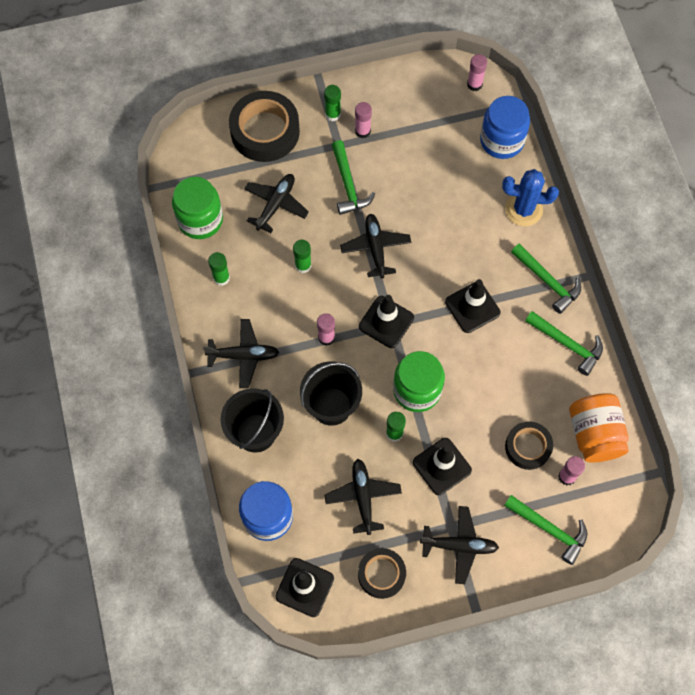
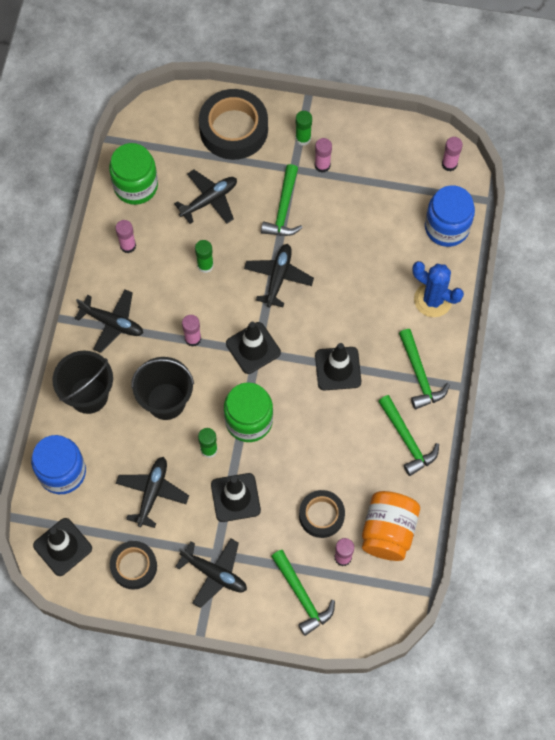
camera: 25 degrees right, 0 degrees up
green glue stick [208,252,230,286] -> pink glue stick [115,220,136,253]

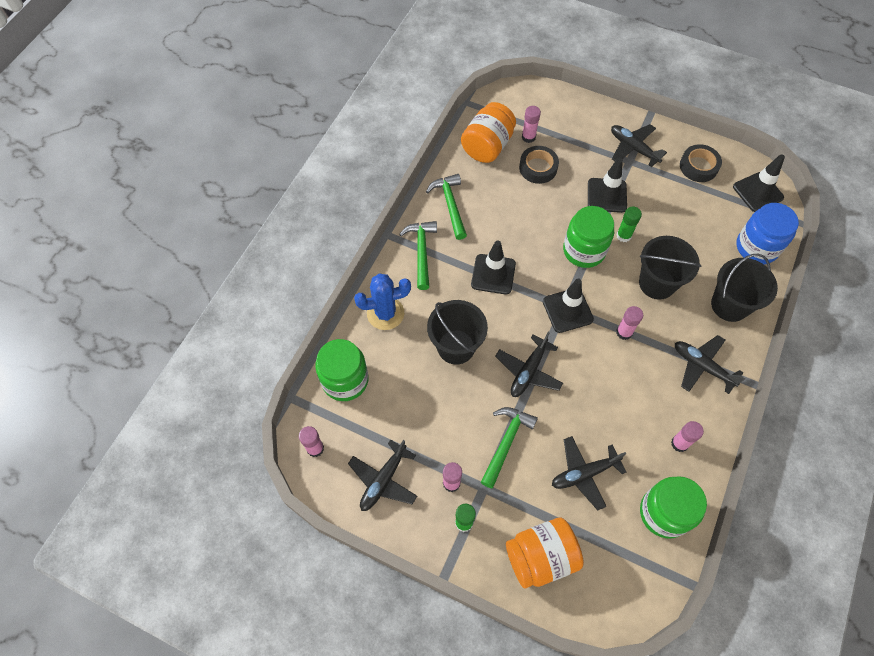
camera: 165 degrees left, 5 degrees down
black plane [116,457,189,528] -> black plane moved to [348,440,417,511]
green glue stick [195,240,213,273] -> none
black tape [199,89,268,160] -> orange jar [506,518,584,589]
green hammer [271,550,335,636] -> none
blue cactus [412,261,464,317] -> blue cactus turned 60 degrees counterclockwise [354,273,411,330]
blue jar [425,185,475,247] -> green jar [315,339,369,401]
none -> black bucket [427,300,488,365]

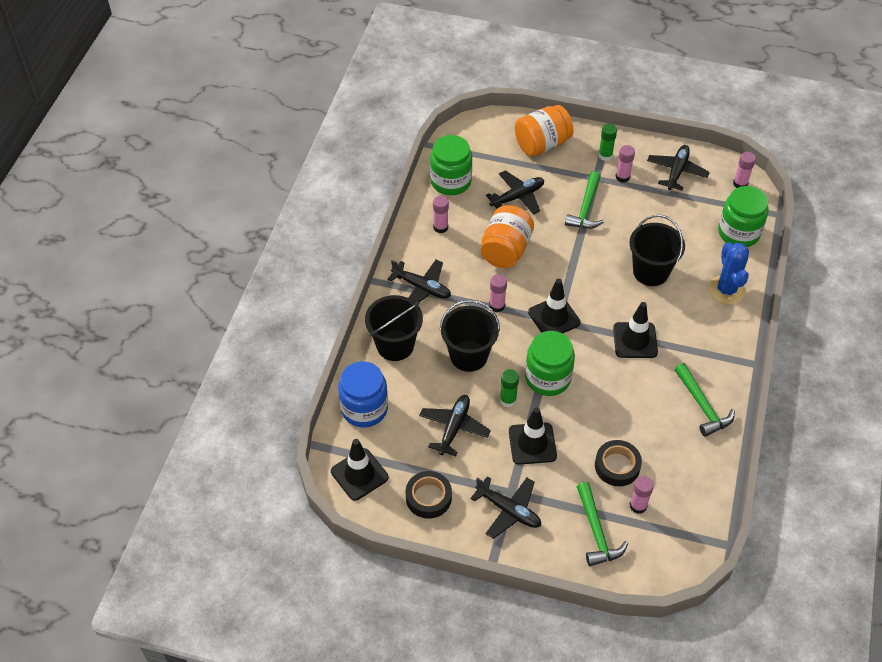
camera: 170 degrees right, 10 degrees down
blue cactus [354,273,411,330] -> blue cactus turned 75 degrees counterclockwise [708,242,749,304]
green hammer [399,221,437,290] -> green hammer moved to [577,482,628,566]
orange jar [461,102,516,163] -> orange jar moved to [481,205,534,268]
black plane [495,332,563,397] -> black plane moved to [419,395,491,456]

